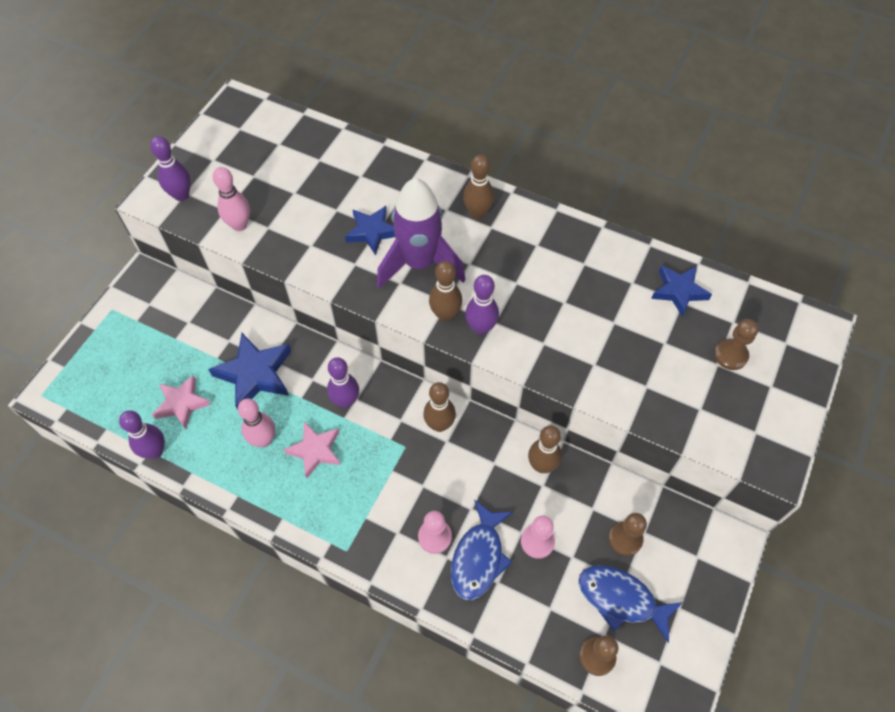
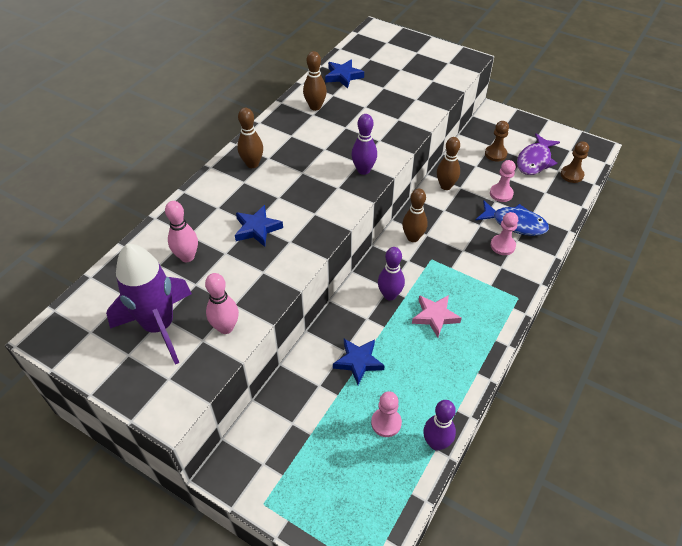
camera: 85 degrees left, 10 degrees down
purple bowling pin [150,136,191,201] -> none
pink star [152,375,211,429] -> pink pawn [371,391,402,437]
blue star [208,333,291,410] -> blue star [333,339,385,385], size x0.67
pink bowling pin [238,398,275,447] -> pink bowling pin moved to [165,201,198,262]
purple rocket [377,178,466,289] -> purple rocket moved to [106,243,192,364]
brown bowling pin [429,261,462,322] -> brown bowling pin moved to [303,51,327,111]
blue fish [578,565,683,643] -> purple fish [517,133,560,175]
brown pawn [714,319,758,370] -> none

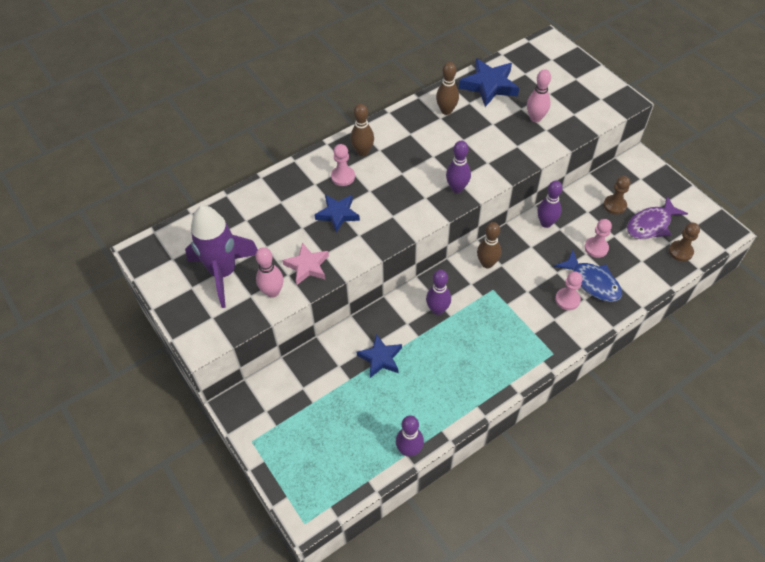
camera: 25 degrees right, 5 degrees up
pink bowling pin [165,201,198,262] -> pink bowling pin moved to [527,69,551,122]
blue star [325,59,364,89] -> blue star [459,59,519,107], size x1.50
pink pawn [371,391,402,437] -> pink pawn moved to [331,144,355,186]
pink star [412,295,462,337] -> pink star moved to [282,242,329,285]
brown bowling pin [437,137,460,190] -> purple bowling pin [537,181,563,228]

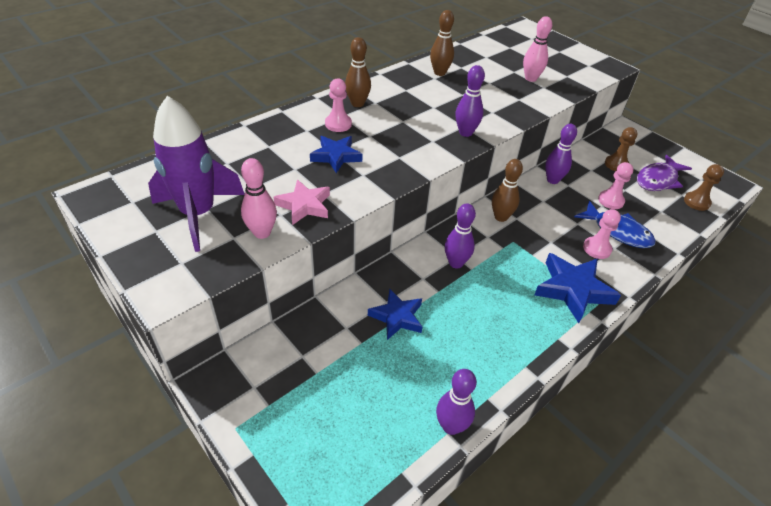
camera: 10 degrees left, 10 degrees down
blue star [459,59,519,107] -> blue star moved to [534,253,621,323]

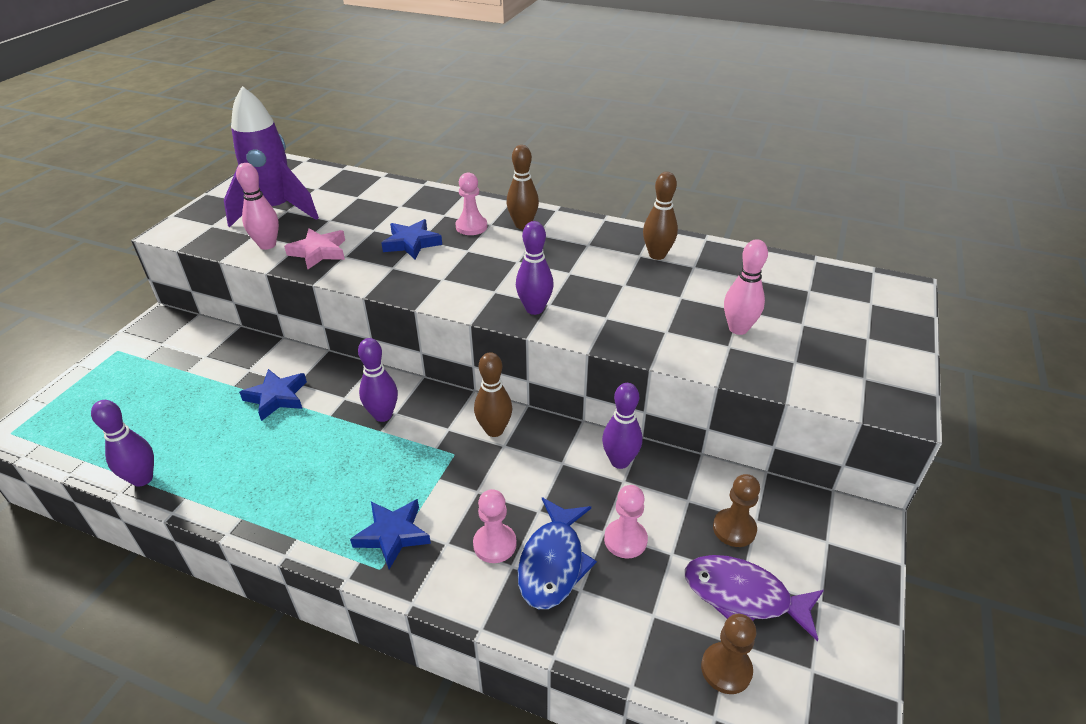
camera: 65 degrees right, 5 degrees down
blue star [534,253,621,323] -> blue star [350,499,431,569], size x0.67

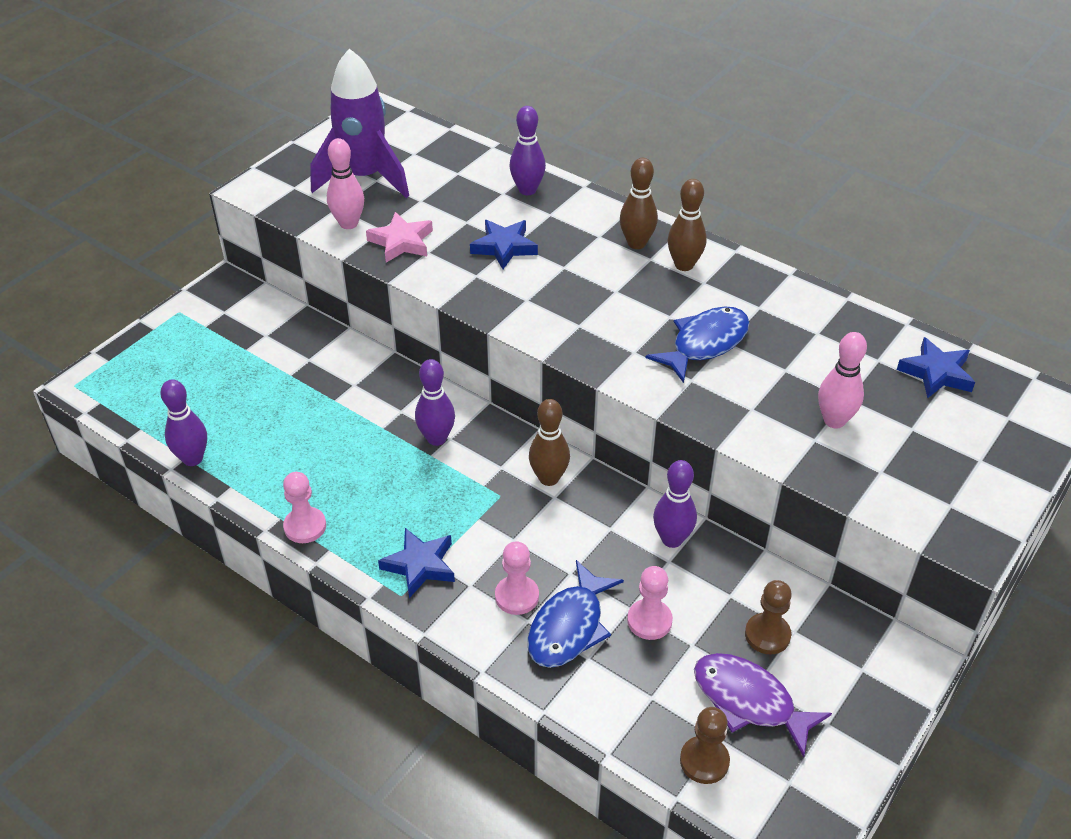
camera: 15 degrees right, 5 degrees up
blue star [239,369,307,421] -> blue star moved to [897,337,975,398]
pink pawn [455,173,487,235] -> pink pawn moved to [283,472,326,543]
purple bowling pin [516,221,554,315] -> purple bowling pin moved to [509,106,546,195]
brown bowling pin [643,172,678,260] -> brown bowling pin moved to [668,179,707,271]
none -> blue fish [646,307,750,383]

